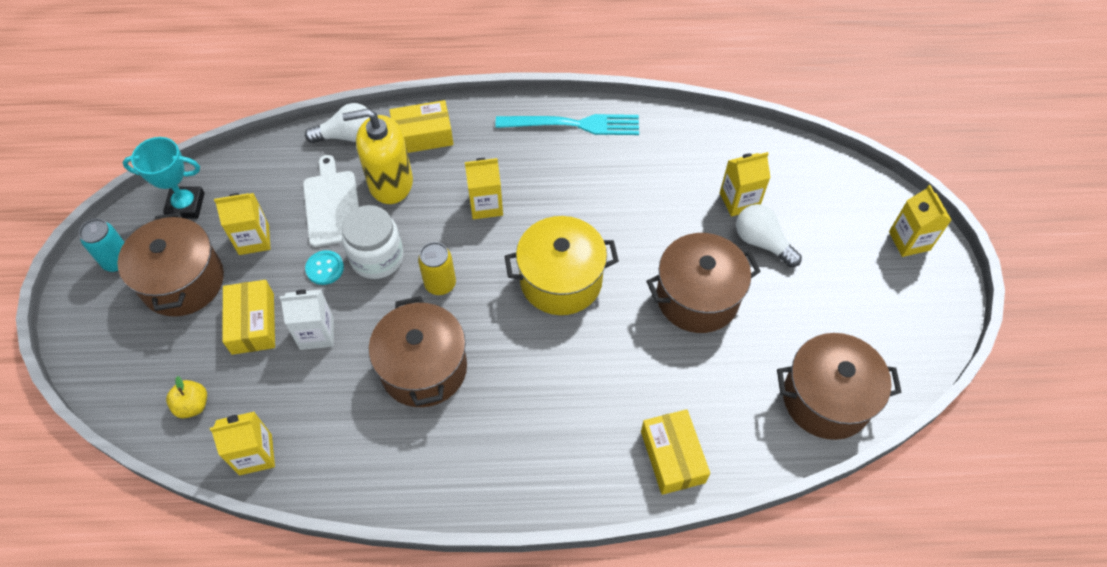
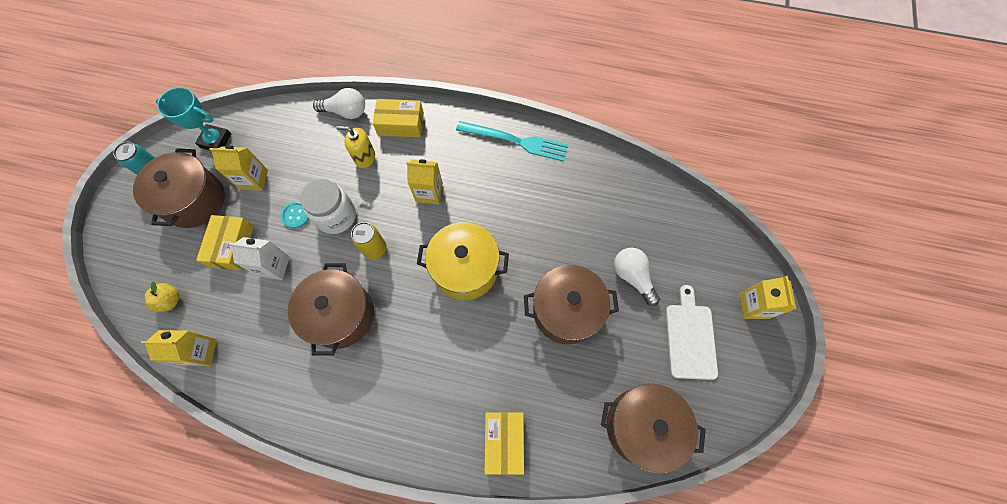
camera: 15 degrees right, 10 degrees up
white cutting board [303,155,359,247] -> white cutting board moved to [666,285,718,380]
yellow soap dispenser [342,109,413,204] -> yellow soap dispenser [336,126,375,168], size x0.60
yellow carton [720,152,771,217] -> none

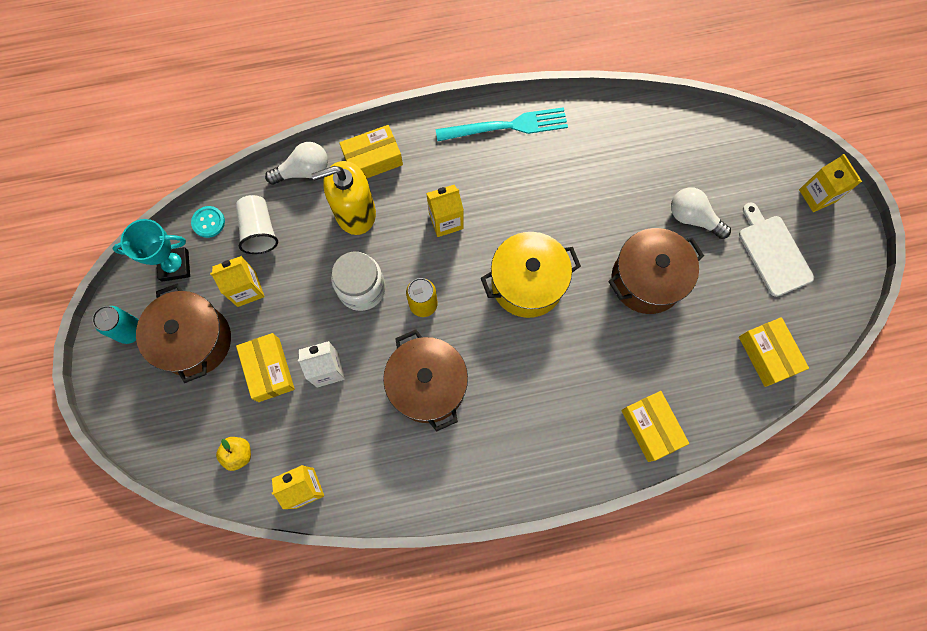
camera: 25 degrees left, 5 degrees up
turquoise button [280,201,309,229] -> turquoise button moved to [191,206,225,238]
yellow soap dispenser [336,126,375,168] -> yellow soap dispenser [312,161,376,235], size x1.66
brown pot [601,384,706,474] -> yellow box [739,317,809,387]
none -> white cup [236,195,278,254]

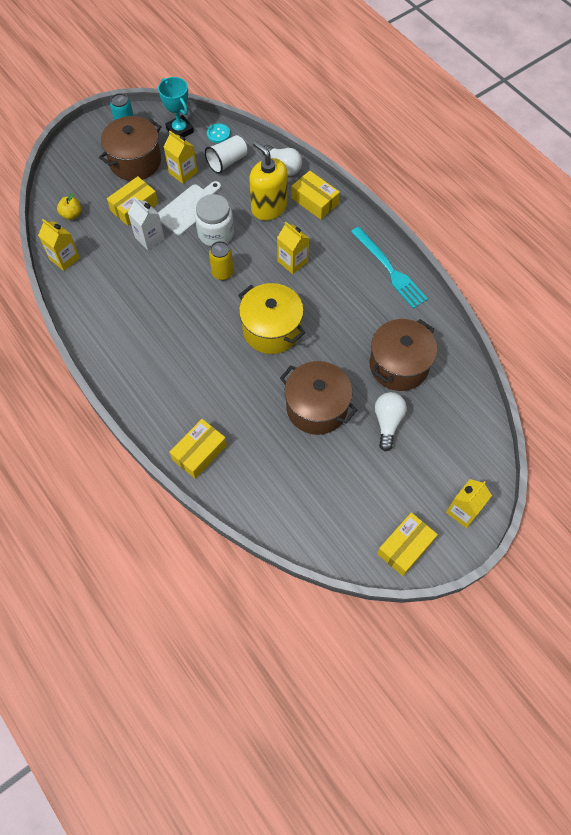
camera: 65 degrees right, 10 degrees down
brown pot [383,329,468,432] -> brown pot moved to [370,319,437,391]
white cutting board [739,202,814,297] -> white cutting board moved to [158,181,221,235]
yellow box [739,317,809,387] -> yellow box moved to [377,512,438,576]

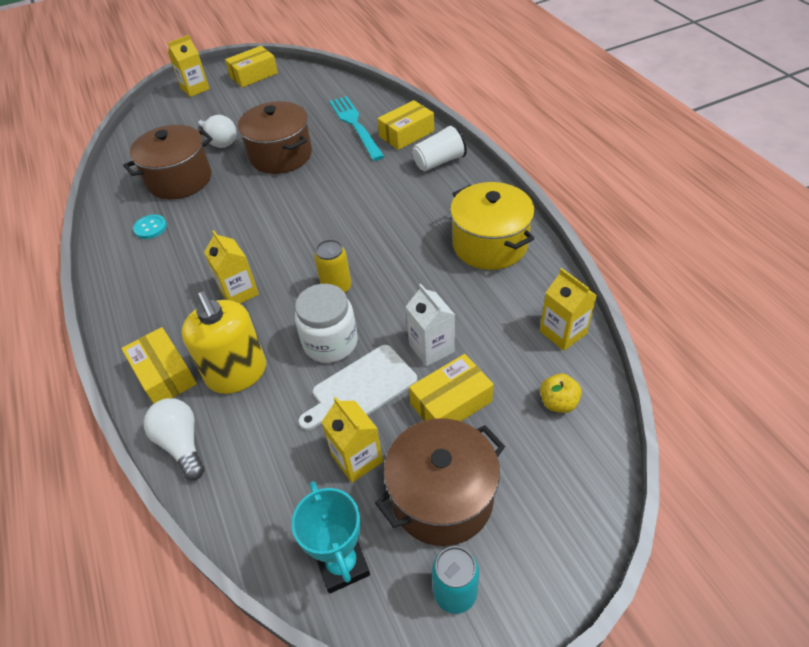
camera: 165 degrees left, 15 degrees down
white cup [205,135,247,174] -> white cup moved to [412,124,467,171]
turquoise button [207,123,230,143] -> turquoise button moved to [133,215,167,239]
yellow pot [238,283,305,354] -> yellow pot moved to [450,182,535,270]
turquoise fork [351,227,428,309] -> turquoise fork moved to [329,96,385,161]
white light bulb [375,392,407,452] -> white light bulb turned 60 degrees counterclockwise [198,115,236,148]

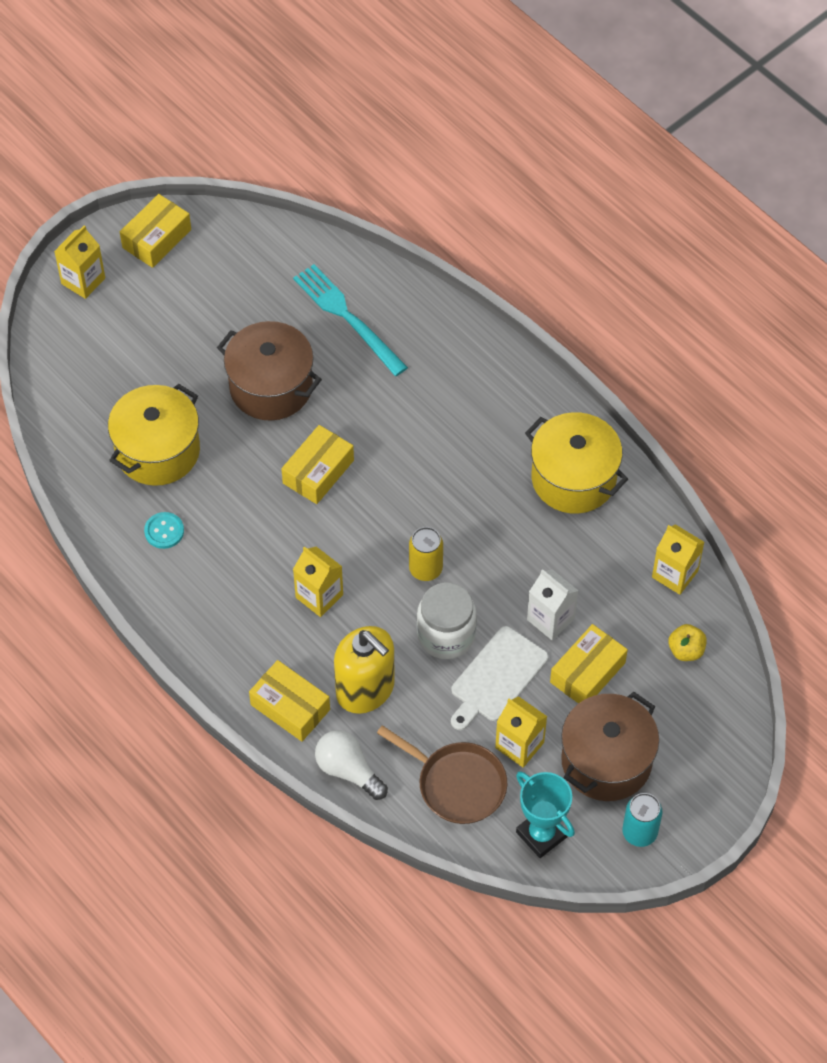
camera: 20 degrees left, 10 degrees up
brown pot [123,125,212,199] -> yellow pot [108,384,200,486]
white light bulb [198,115,236,148] -> none
yellow box [377,100,434,150] -> yellow box moved to [281,425,354,504]
white cup [412,124,467,171] -> none
none -> brown pan [377,725,507,824]

